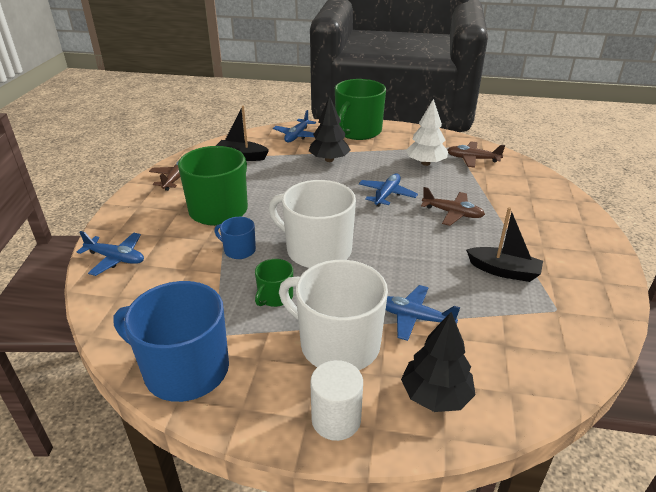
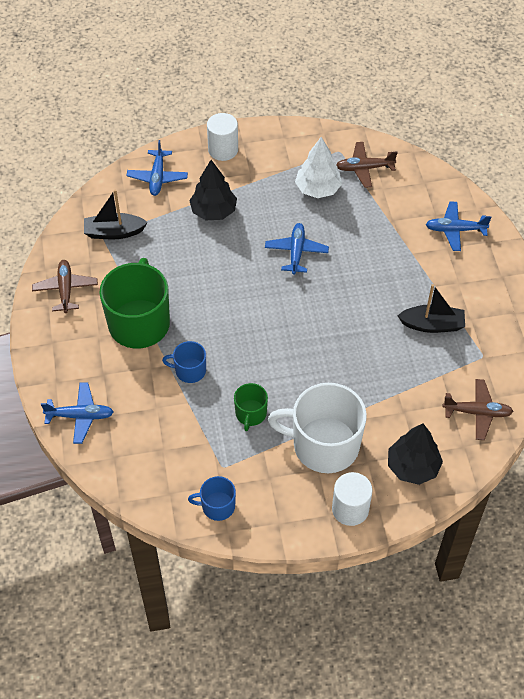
camera: 20 degrees left, 20 degrees up
blue mug [113,281,229,402] -> blue mug [188,476,236,521], size x0.48
white mug [269,180,356,268] -> none
green mug [335,79,386,140] -> white cylinder [207,113,238,161]
blue plane [386,285,460,341] -> blue plane moved to [426,202,491,251]
brown plane [421,187,485,226] -> brown plane moved to [443,379,514,440]

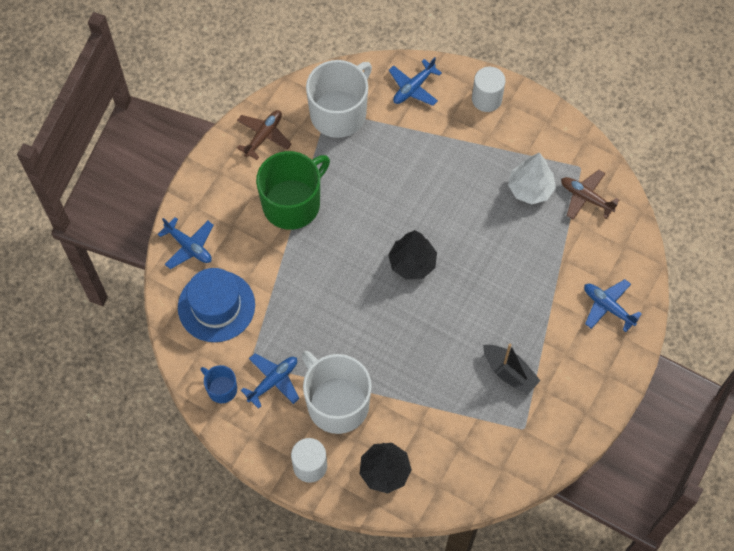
camera: 40 degrees right, 10 degrees up
black boat [84,189,148,239] -> white mug [306,60,372,138]
blue mug [162,341,206,383] -> none
black tree [189,160,237,220] -> black tree moved to [388,230,437,280]
green mug [234,383,268,431] -> none
blue plane [265,223,329,275] -> blue plane moved to [241,353,299,409]
brown plane [443,379,514,440] -> none
none -> blue hat [178,268,255,342]

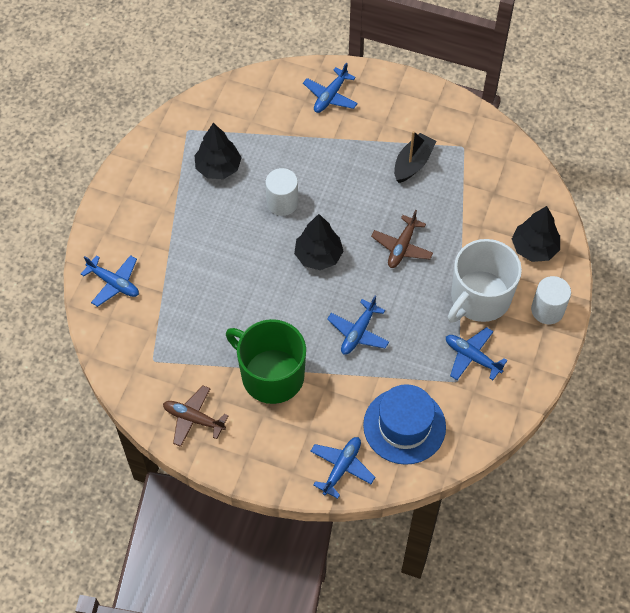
camera: 100 degrees left, 5 degrees down
blue mug [201,365,237,403] -> none
white mug [306,60,372,138] -> none
white cylinder [472,67,506,112] -> white cylinder moved to [266,168,298,216]
white tree [508,153,556,204] -> black tree [194,123,242,179]
brown plane [561,170,619,220] -> brown plane moved to [371,210,433,268]
none -> blue plane [327,296,389,355]

